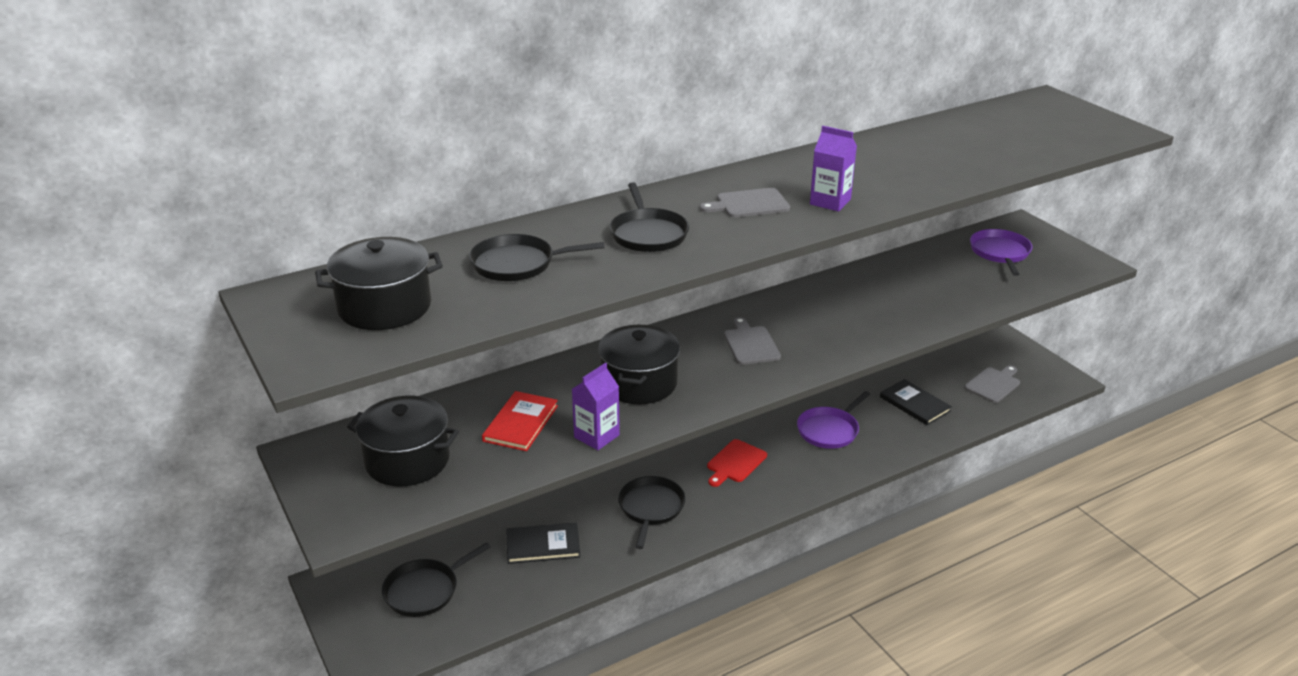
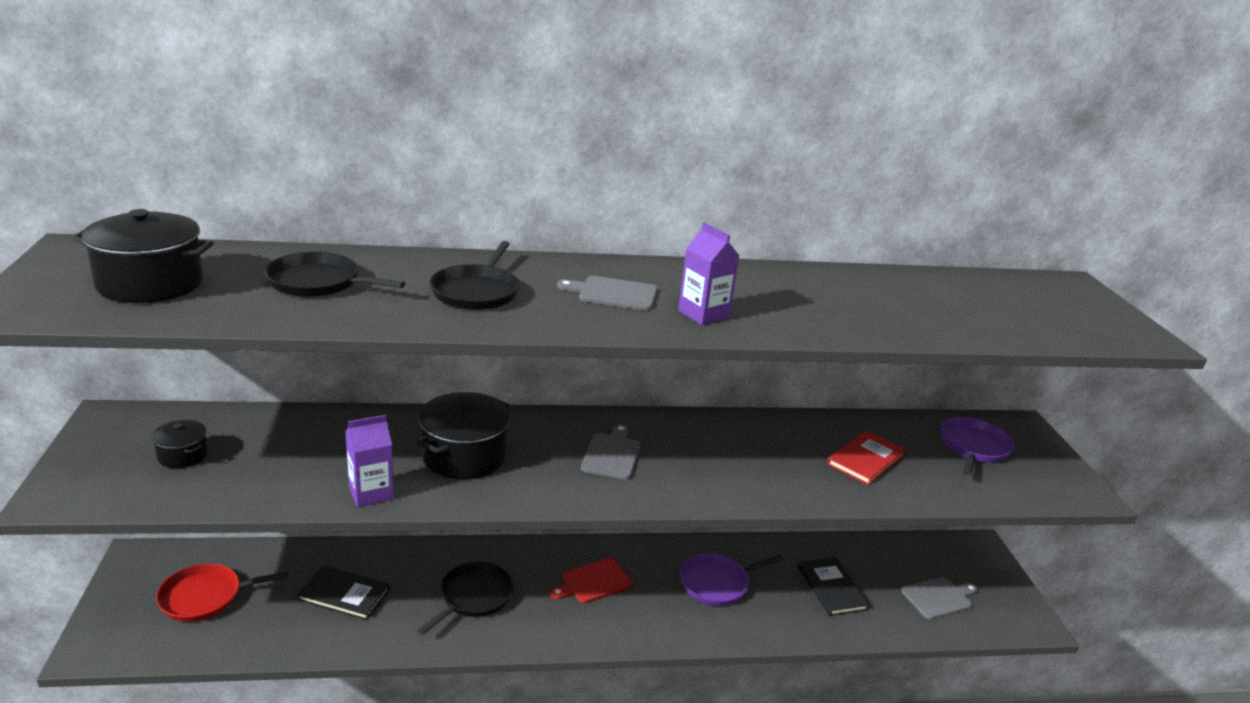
camera: 20 degrees right, 5 degrees down
black pot [347,396,459,486] -> black pot [152,420,208,468], size x0.53
black pan [382,542,491,617] -> red pan [156,563,289,622]
red book [482,391,558,451] -> red book moved to [827,430,906,485]

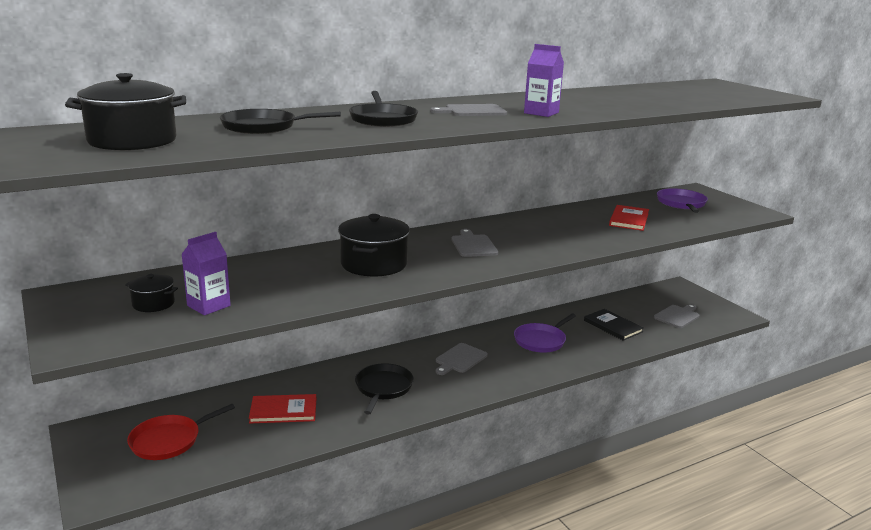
camera: 20 degrees left, 5 degrees down
black book [297,565,390,620] -> red book [249,394,316,423]
purple carton [345,415,394,507] -> purple carton moved to [181,232,231,315]
red cutting board [550,558,632,603] -> grey cutting board [436,343,488,375]

